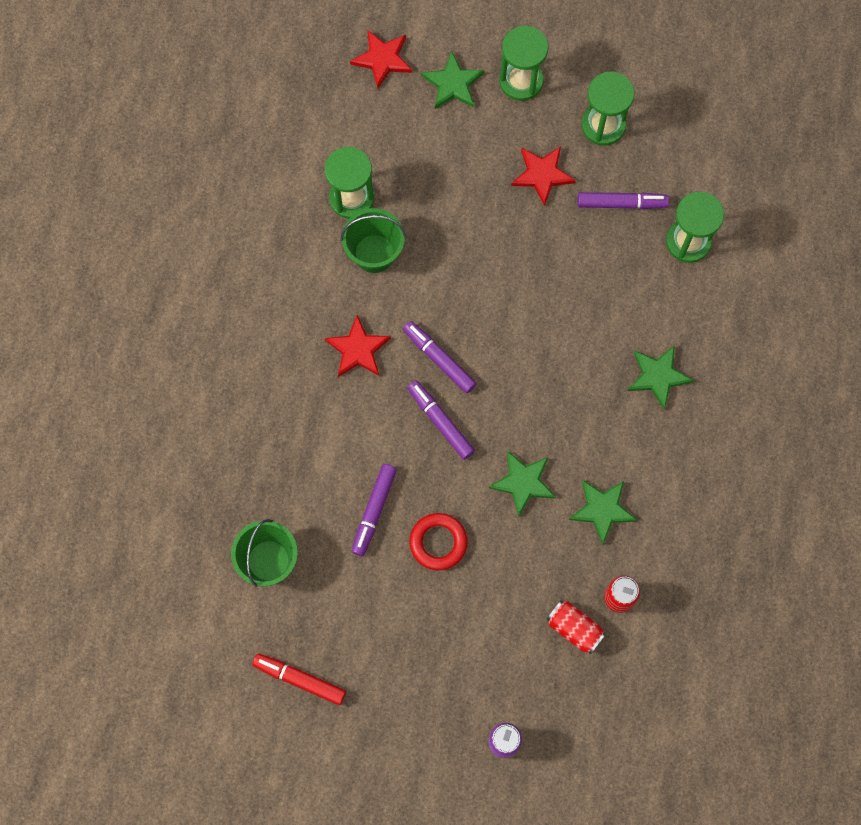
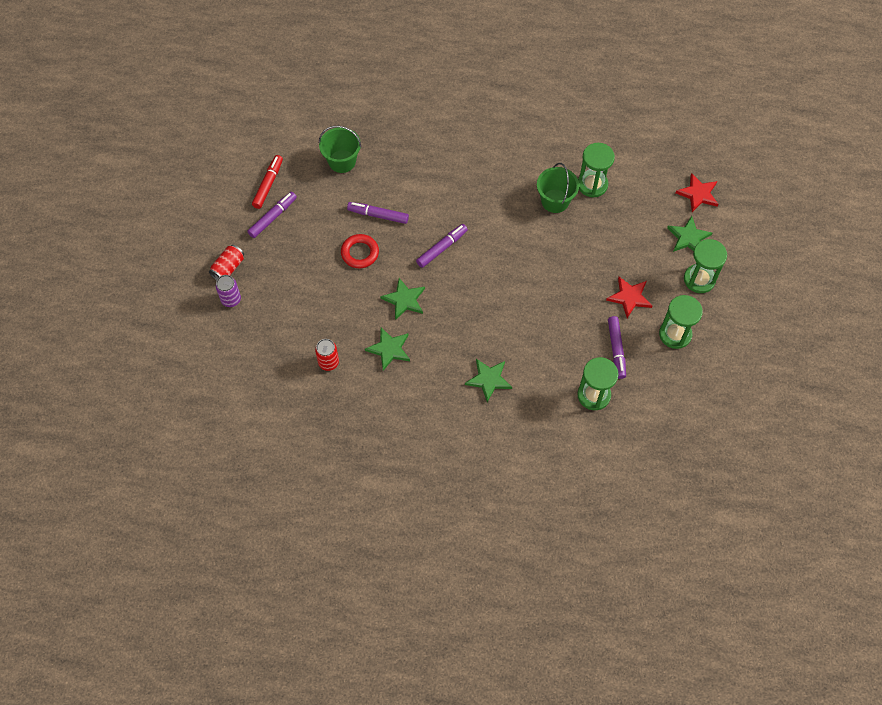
camera: 85 degrees right, 10 degrees down
red star [325,315,391,377] -> none
purple marker [403,321,477,393] -> purple marker moved to [247,192,297,238]
red can [546,600,606,654] -> red can moved to [209,245,244,280]

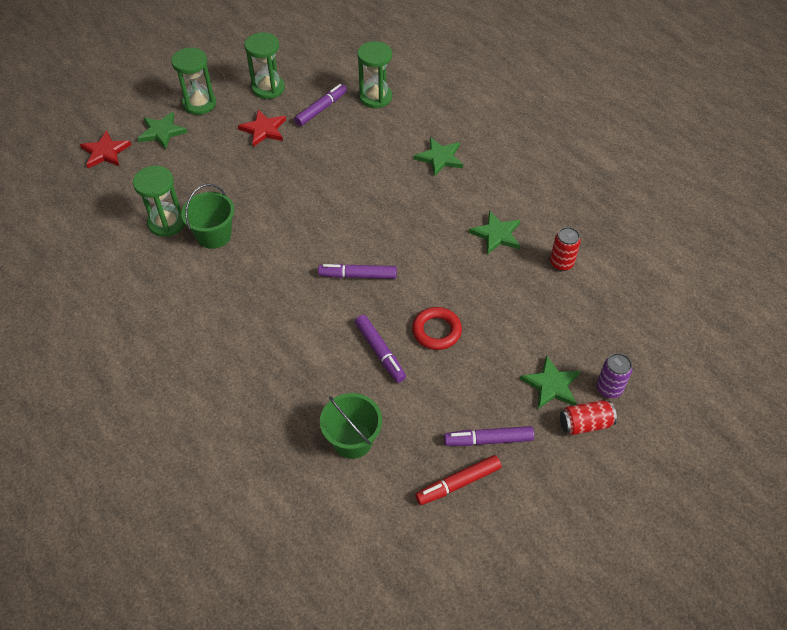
camera: 135 degrees left, 10 degrees down
green star [380,278,425,320] -> green star moved to [520,355,580,409]

